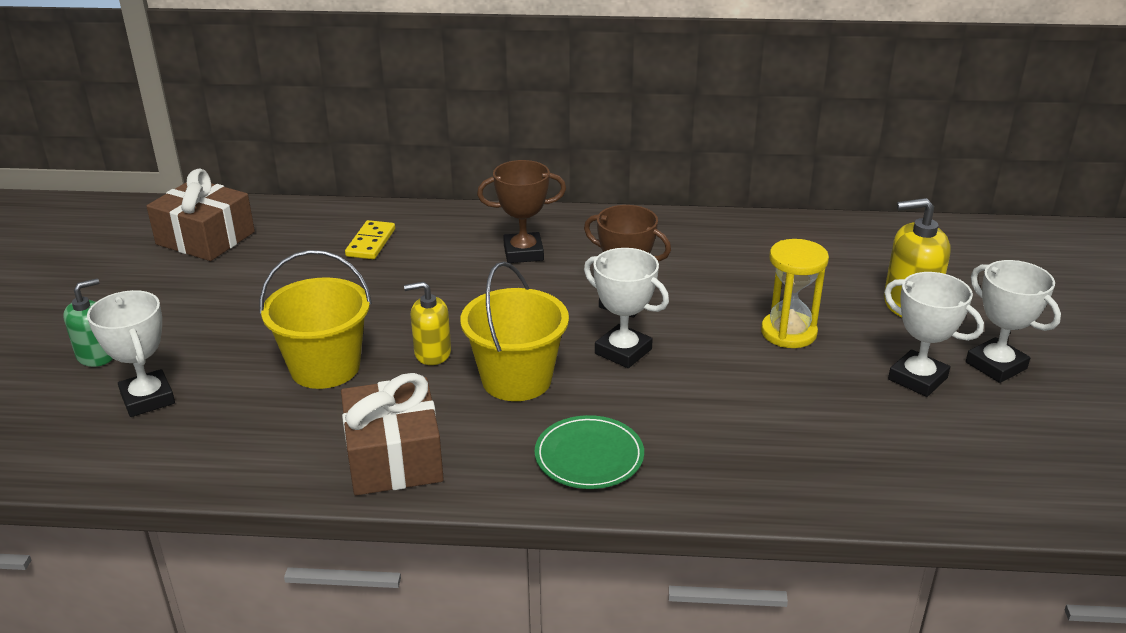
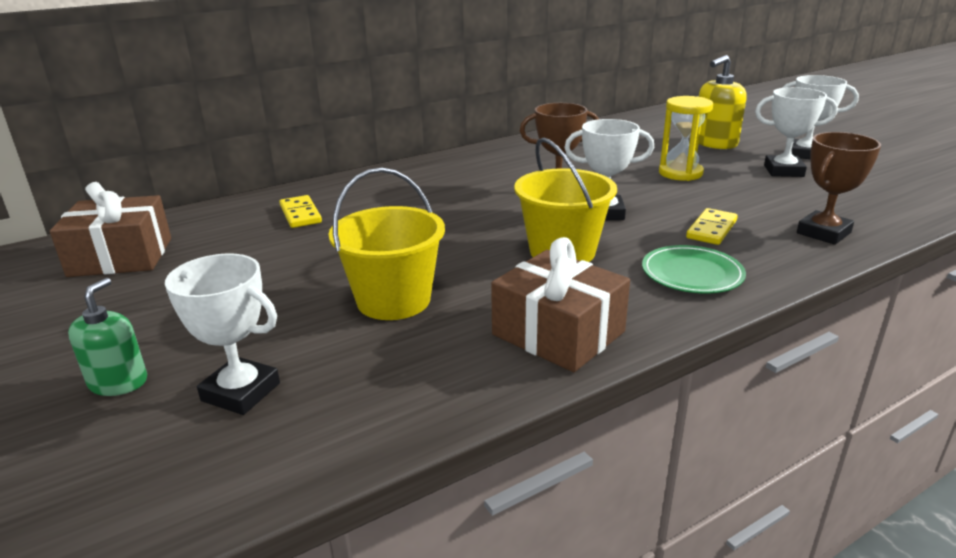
camera: 35 degrees left, 5 degrees down
yellow soap dispenser [404,281,451,365] -> none
brown trophy [477,160,566,263] -> brown trophy moved to [797,132,881,245]
none -> yellow domino [686,208,738,245]

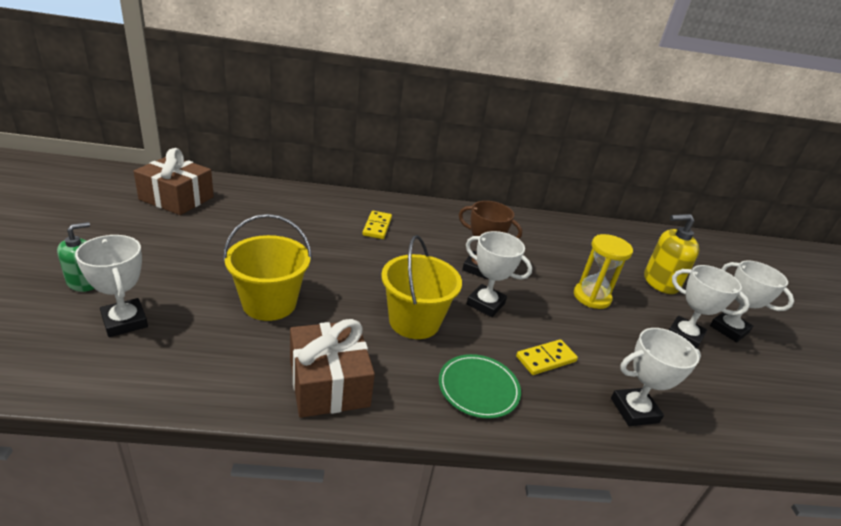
camera: 25 degrees right, 5 degrees up
yellow domino [280,195,322,228] -> yellow domino moved to [362,211,392,239]
brown trophy [797,132,881,245] -> white trophy [611,328,701,426]

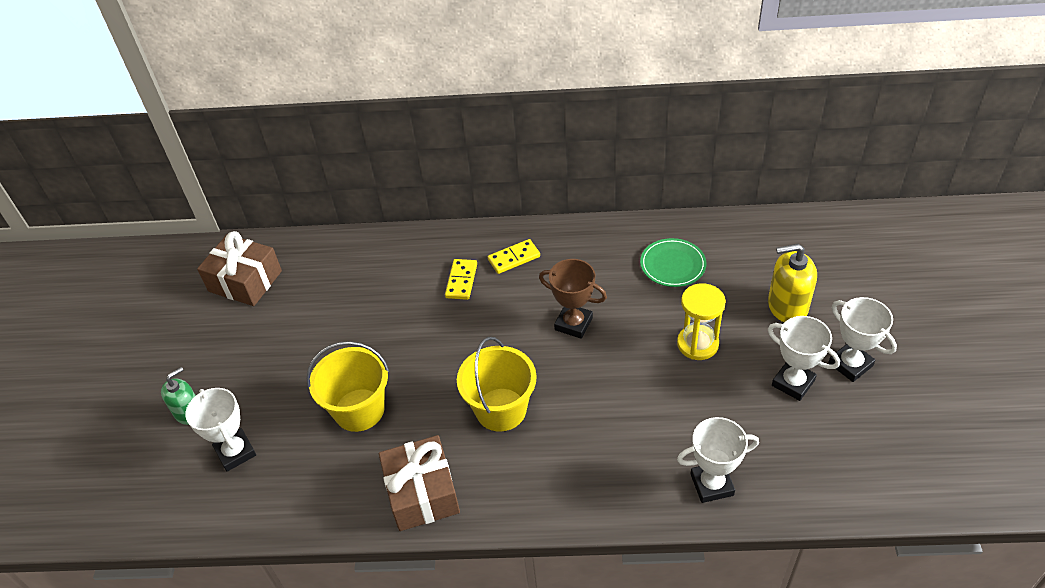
camera: 10 degrees right, 15 degrees up
green plate [439,354,521,419] -> green plate moved to [640,238,706,287]
white trophy [466,231,532,317] -> none
yellow domino [516,339,578,375] -> yellow domino moved to [488,239,540,274]

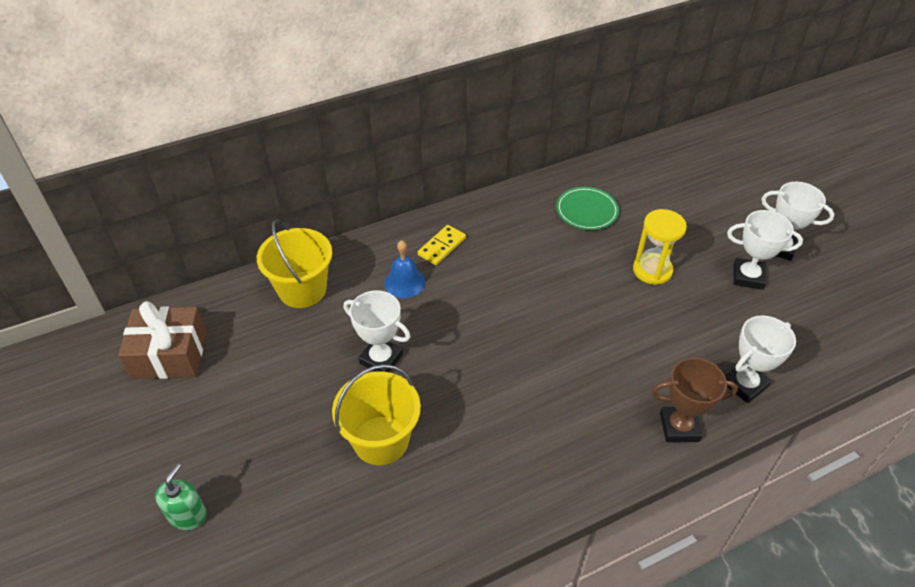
camera: 30 degrees left, 0 degrees up
white trophy [185,388,256,472] -> white trophy moved to [344,290,411,372]
brown gift [379,435,460,531] -> none
yellow domino [445,259,477,300] -> blue bell [384,240,425,298]
yellow bucket [457,337,537,432] -> yellow bucket moved to [257,219,332,308]
brown trophy [539,259,607,339] -> brown trophy moved to [651,358,738,442]
yellow soap dispenser [768,243,817,323] -> none

